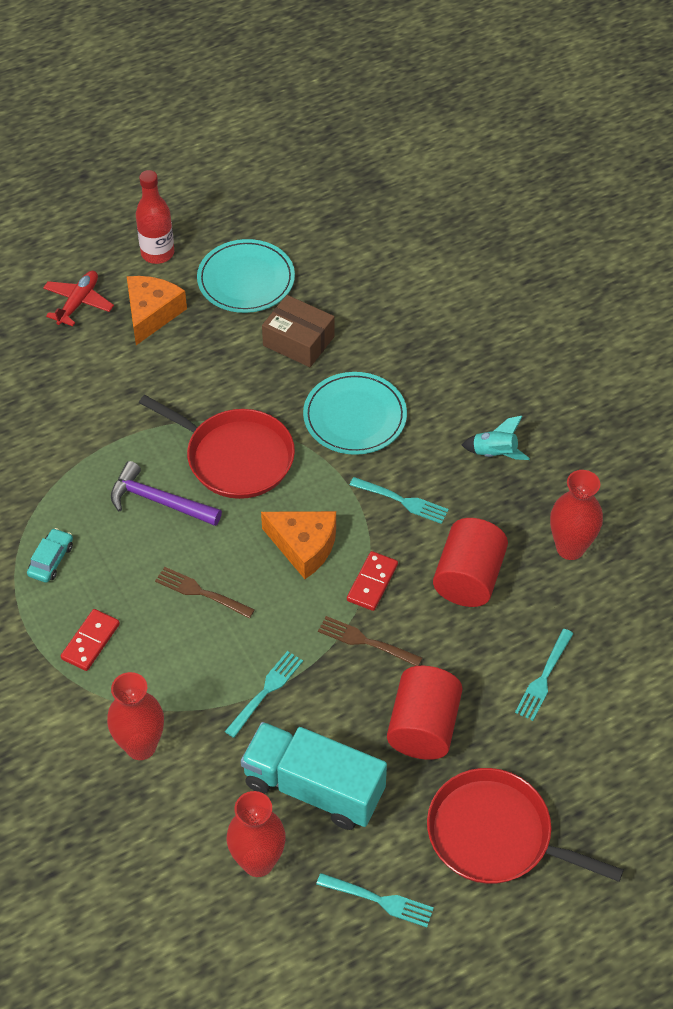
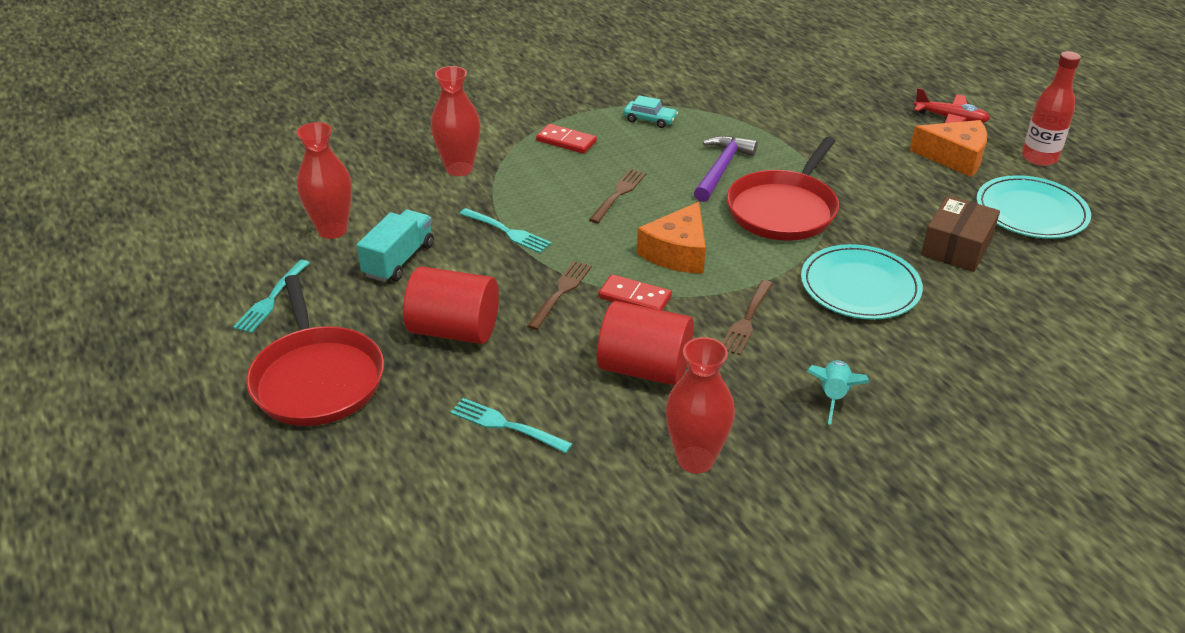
camera: 90 degrees right, 15 degrees down
turquoise truck [241,722,387,830] -> turquoise truck [357,210,434,282], size x0.65
turquoise fork [350,477,449,524] -> brown fork [723,280,773,355]
red pan [427,768,624,884] -> red pan turned 135 degrees clockwise [246,275,384,426]

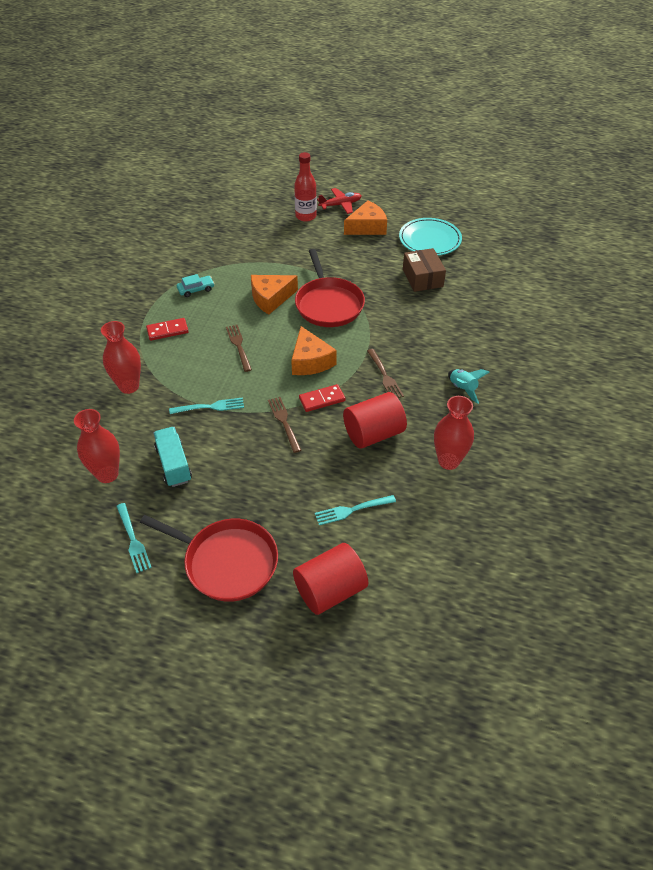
camera: 45 degrees left, 10 degrees up
red cylinder [403,266,499,344] -> red cylinder moved to [293,543,368,615]
purple hammer [694,136,758,202] -> orange cheese [251,275,298,314]
turquoise plate [801,244,923,320] -> none
red bottle [1022,51,1081,166] -> red bottle moved to [294,152,317,222]

